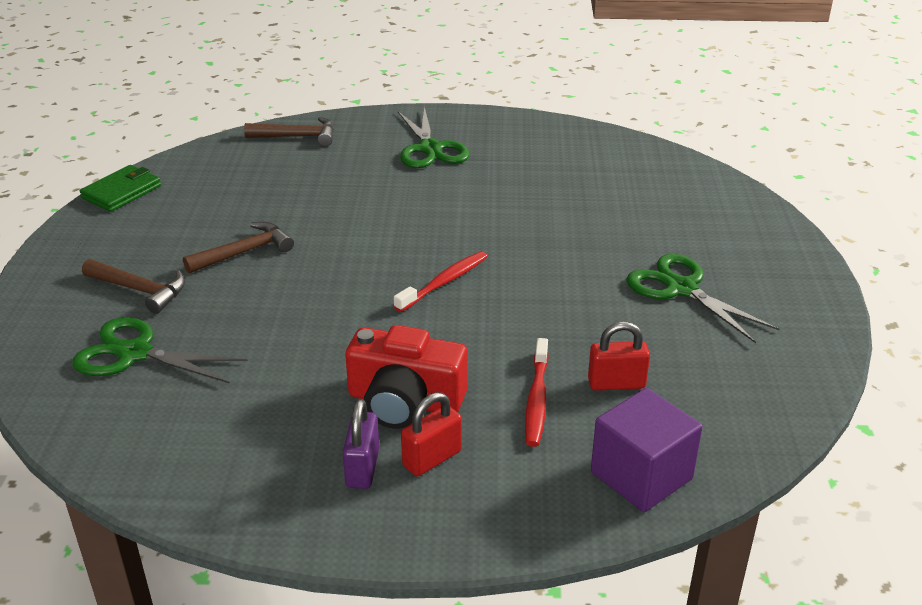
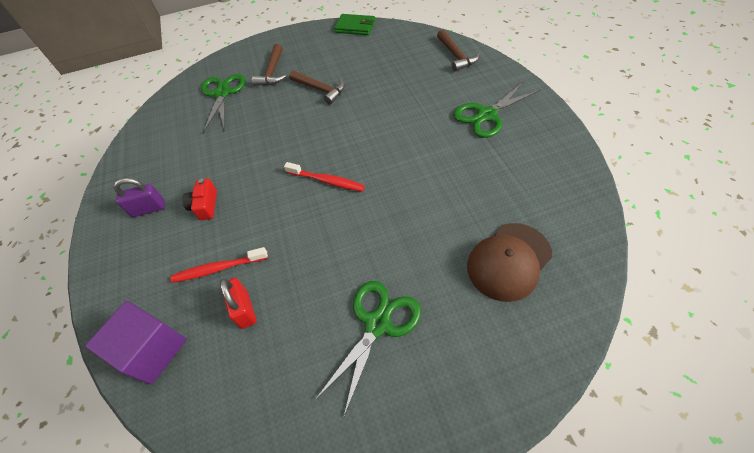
camera: 75 degrees right, 20 degrees up
red camera [345,325,468,429] -> red camera [182,179,217,220], size x0.55
red padlock [401,392,462,476] -> none
none -> brown cap [467,223,553,302]

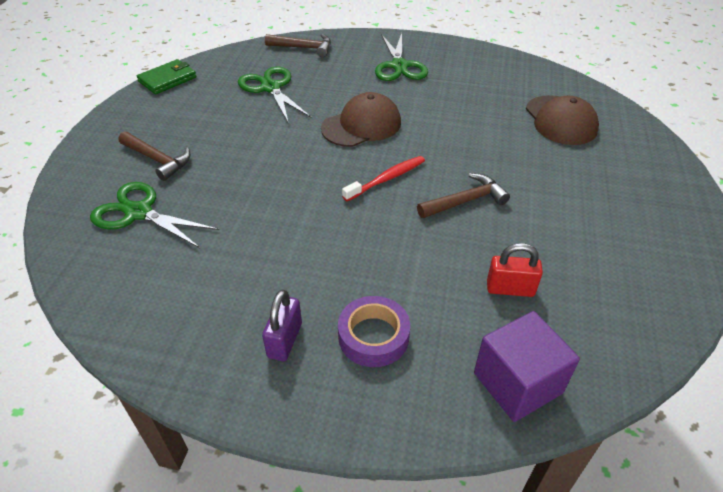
camera: 65 degrees left, 10 degrees down
red toothbrush [171,247,268,283] -> none
red camera [182,179,217,220] -> none
brown hammer [289,70,345,105] -> brown hammer moved to [417,173,510,218]
green scissors [315,281,421,416] -> green scissors moved to [238,67,312,124]
none -> brown cap [321,92,401,147]
none -> purple tape [338,296,410,367]

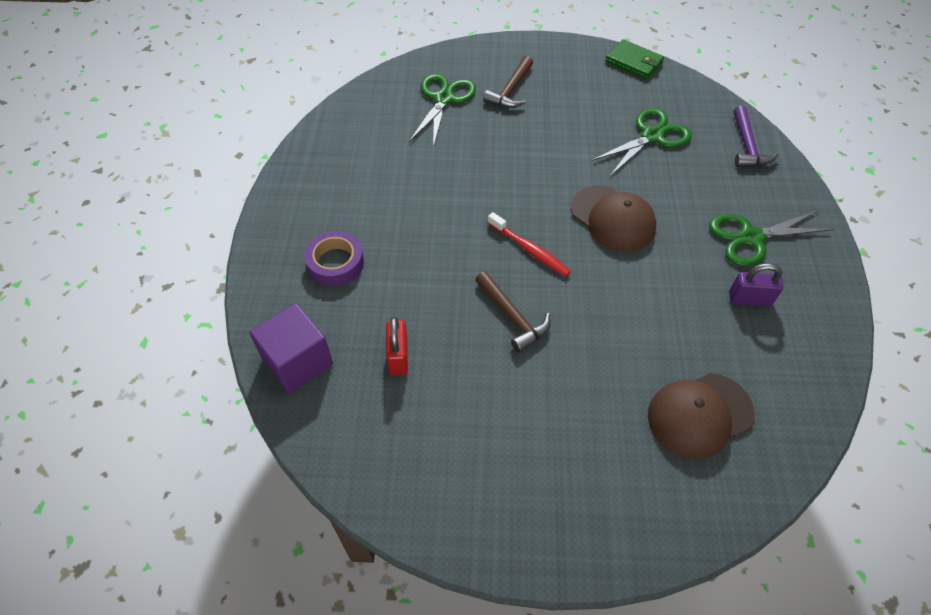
camera: 80 degrees right, 10 degrees up
purple padlock [262,290,302,361] -> purple padlock moved to [729,263,784,307]
brown hammer [265,34,331,57] -> purple hammer [733,106,778,167]

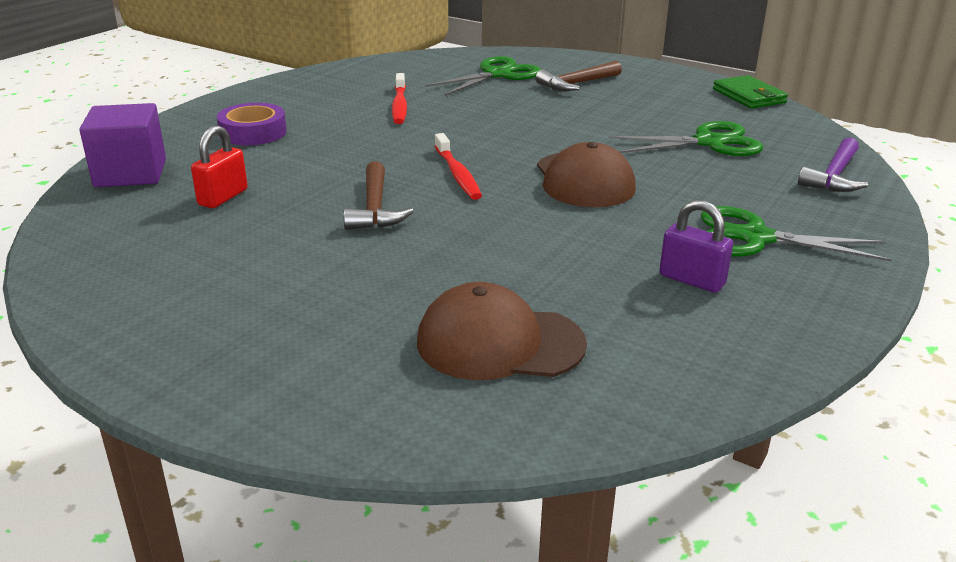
camera: 30 degrees right, 25 degrees down
none -> red toothbrush [392,73,407,124]

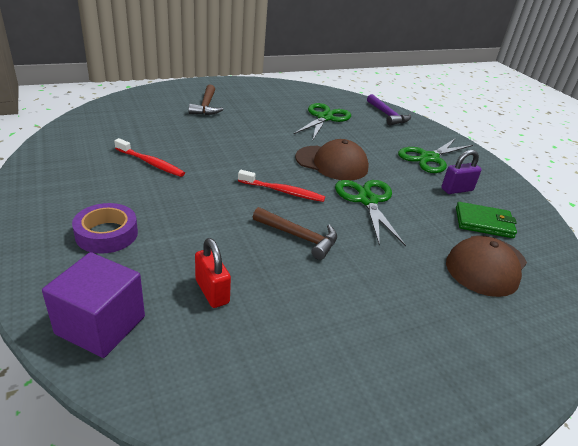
camera: 60 degrees left, 5 degrees up
green scissors [425,56,541,96] -> green scissors moved to [335,180,406,246]
green wallet [713,75,788,109] -> green wallet moved to [456,202,517,238]

